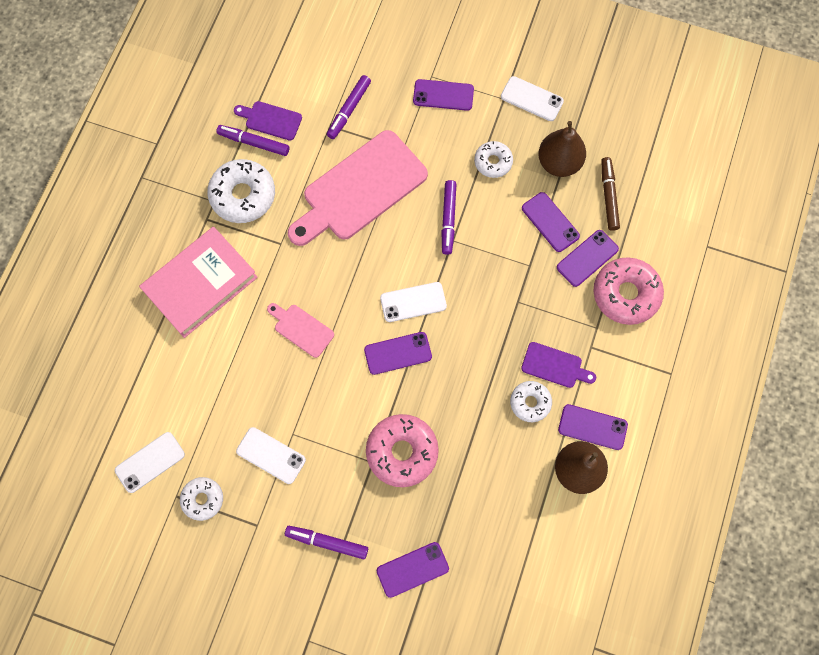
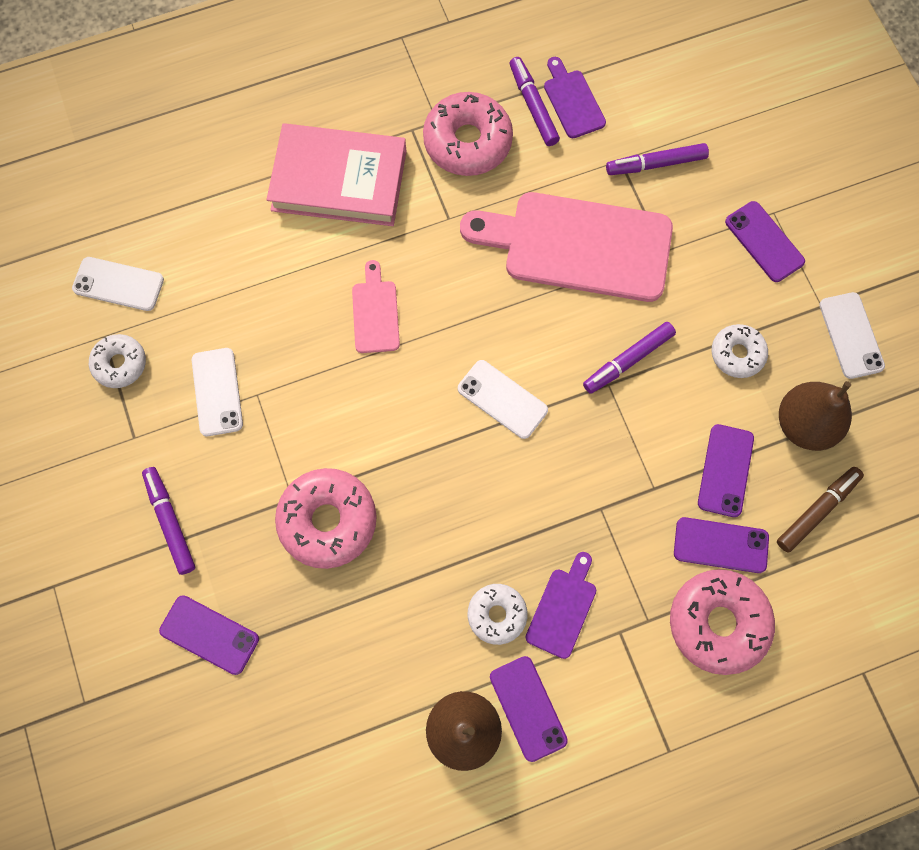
camera: 50 degrees right, 0 degrees up
white donut [207,159,275,223] -> pink donut [423,92,513,176]
purple phone [364,332,432,375] -> none
purple cutting board [521,342,596,388] -> purple cutting board turned 135 degrees counterclockwise [526,552,596,659]

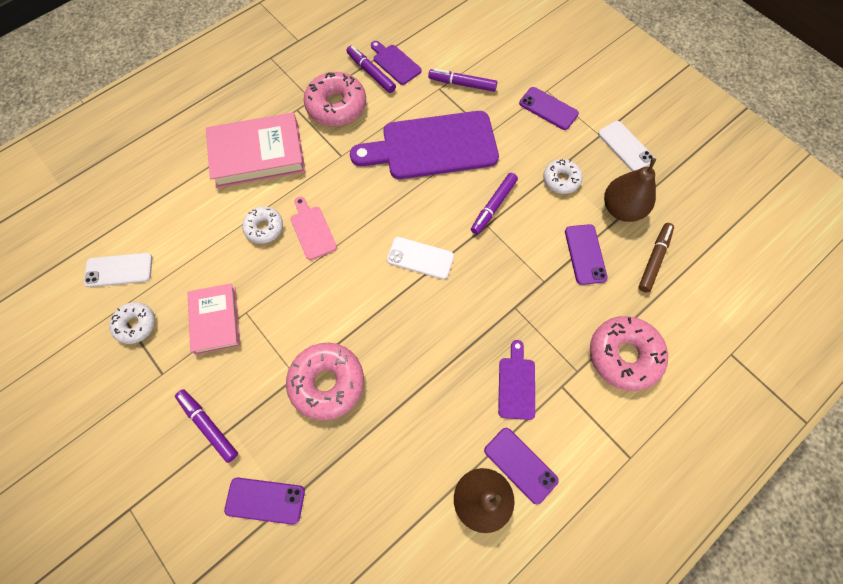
camera: 20 degrees left, 5 degrees down
white phone [192,348,243,436] -> pink book [188,283,240,355]
pink cutting board [460,192,673,302] -> purple cutting board [350,111,499,179]
white donut [468,584,527,645] -> white donut moved to [242,207,283,244]
purple marker [606,143,709,175] -> purple marker turned 45 degrees clockwise [428,68,497,92]
purple phone [674,517,769,573] -> none

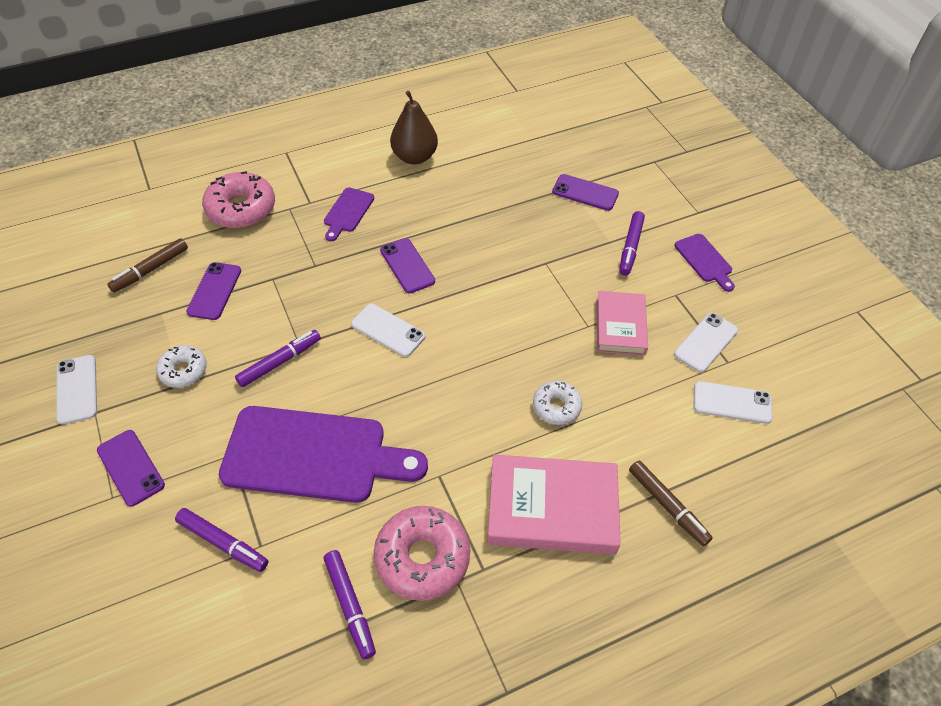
camera: 165 degrees left, 15 degrees down
white donut [109,302,155,344] -> white phone [674,313,738,373]
purple marker [175,389,238,463] -> purple marker turned 45 degrees clockwise [619,211,645,276]
pink donut [286,343,364,420] -> none
pink cutting board [291,197,337,260] -> none
purple cutting board [371,41,422,85] -> purple cutting board moved to [674,234,735,292]
purple phone [484,428,559,504] -> purple phone moved to [380,238,435,293]
brown pear [604,158,656,222] -> none
none -> brown marker [629,461,713,546]

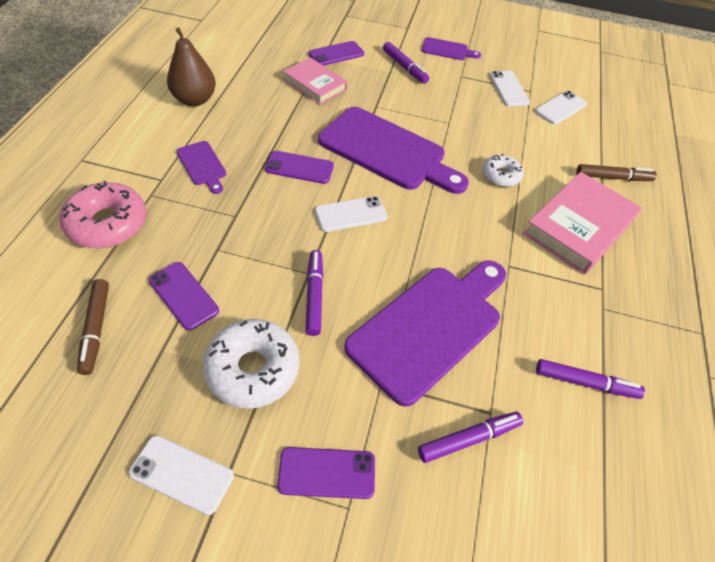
camera: 55 degrees left, 0 degrees up
white donut [156,345,207,388] -> white donut [203,319,300,409], size x1.71
pink donut [374,506,470,601] -> none
pink book [597,291,648,356] -> pink book moved to [283,58,347,105]
none -> purple cutting board [318,107,469,194]

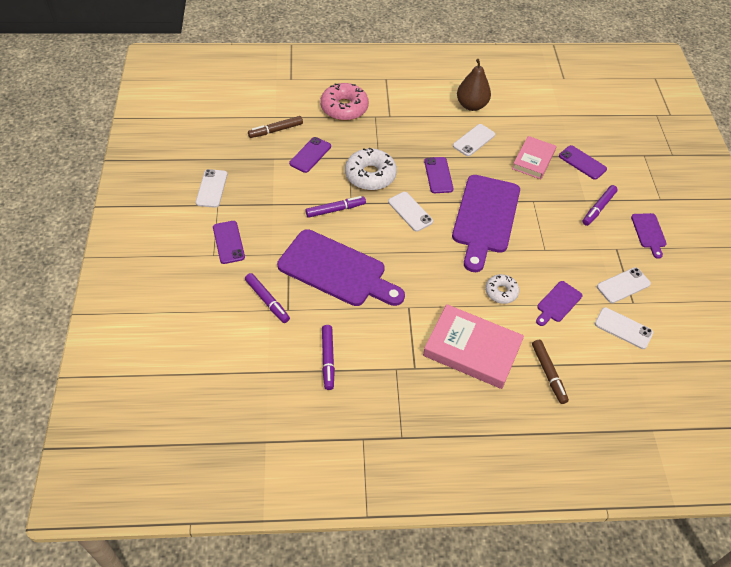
camera: 75 degrees right, 0 degrees up
purple cutting board [177,141,226,194] -> purple cutting board moved to [536,281,583,326]
white donut [203,319,300,409] -> white donut moved to [345,148,397,190]
none -> white phone [453,124,495,156]

